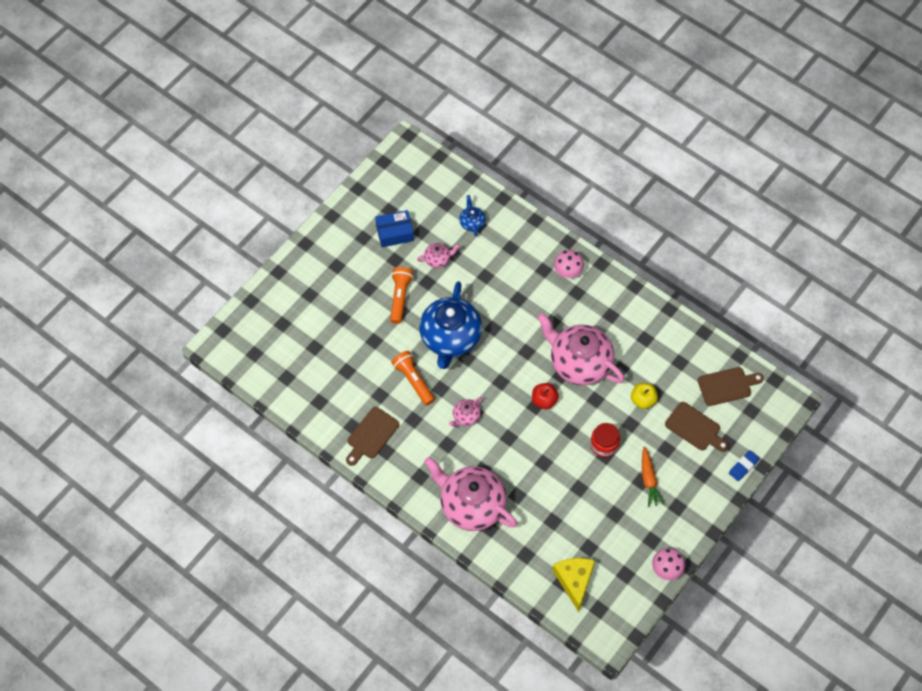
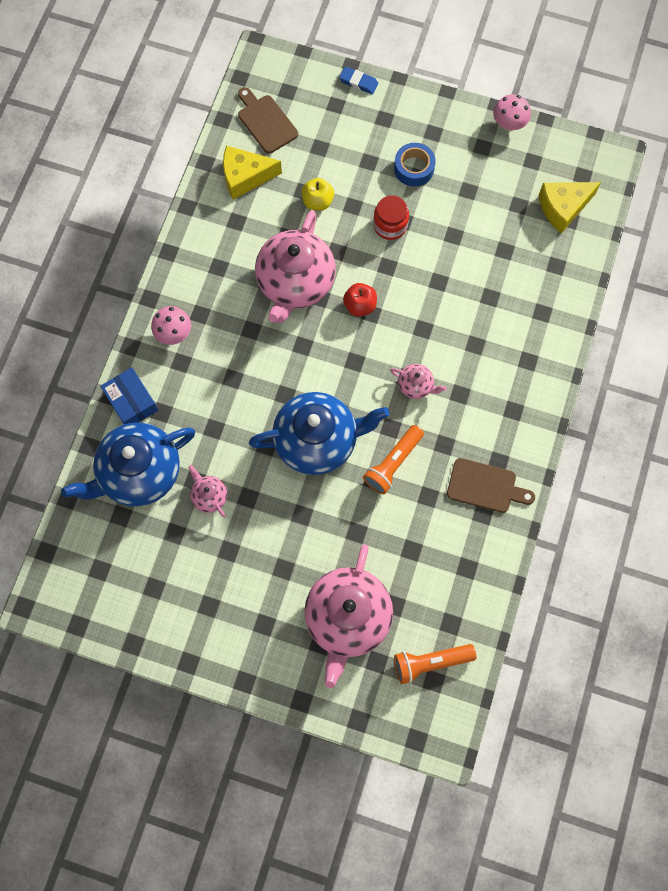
camera: 110 degrees left, 10 degrees up
blue box [375,210,414,247] -> blue box moved to [100,367,158,424]
orange flashlight [390,267,413,324] -> orange flashlight moved to [394,644,476,684]
pink teapot [424,457,517,531] -> pink teapot moved to [304,544,393,688]
blue teapot [459,195,486,237] -> blue teapot [61,422,195,506], size x2.29
orange carrot [642,446,665,507] -> blue tape [394,143,436,187]
brown cutting board [665,402,729,452] -> none
none -> yellow cheese [223,145,282,200]

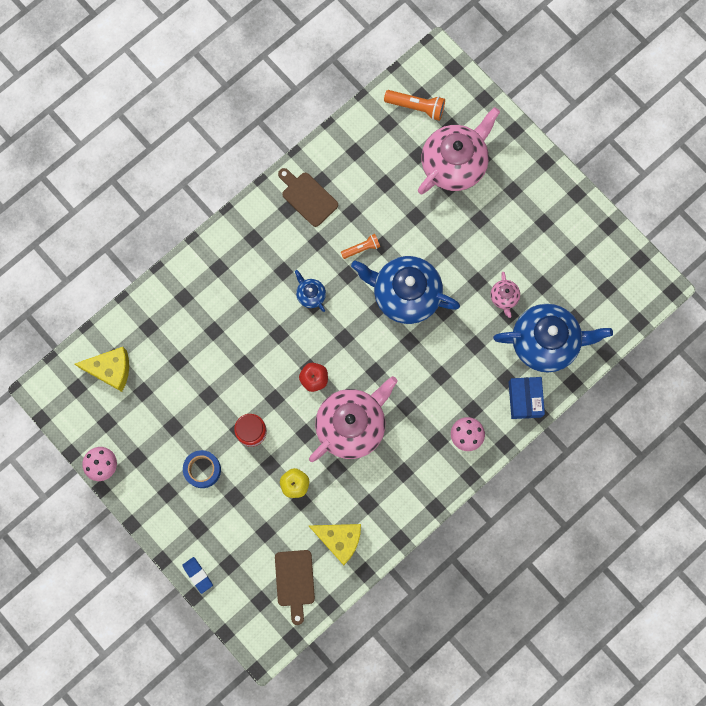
camera: 150 degrees left, 5 degrees up
orange flashlight [363,425,424,494] -> orange flashlight [341,234,380,259], size x0.64
pink teapot [390,364,447,399] -> blue teapot [295,270,326,312]

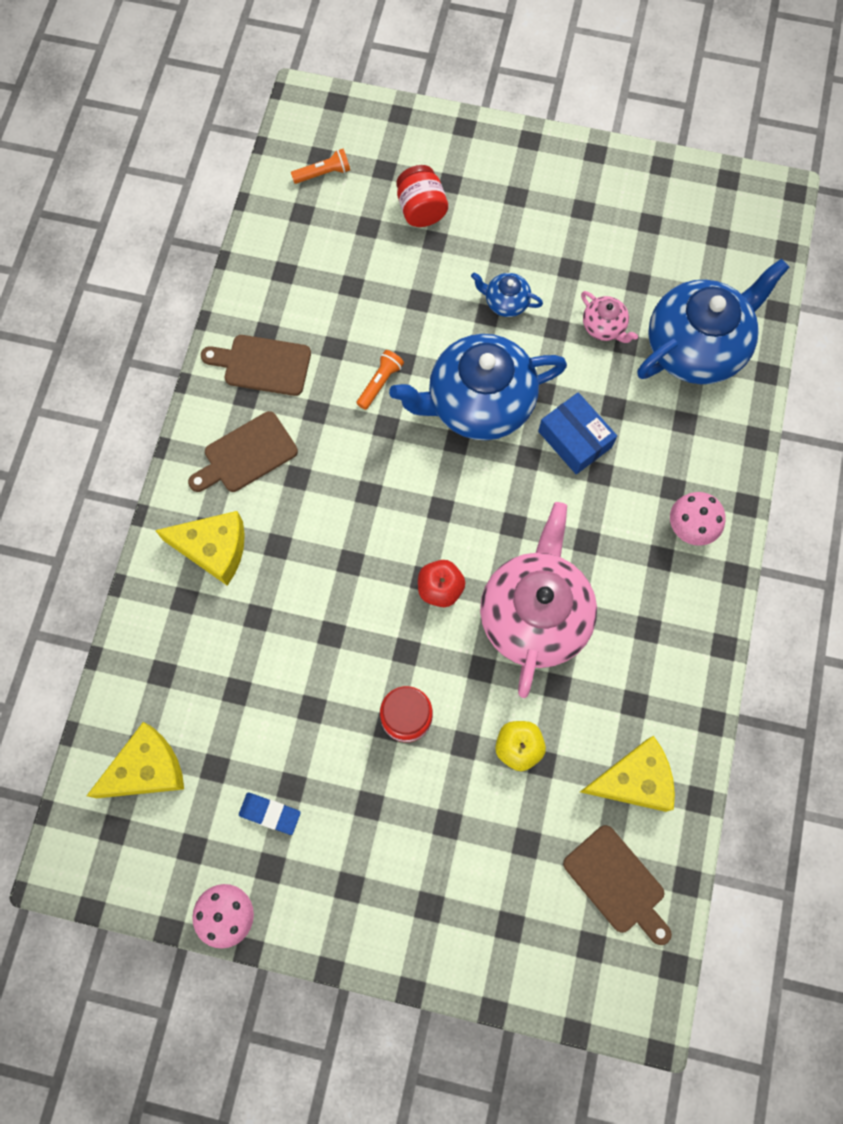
camera: 35 degrees left, 5 degrees down
blue eraser [182,557,213,594] -> blue eraser moved to [239,793,301,835]
blue tape [183,450,221,488] -> none
blue teapot [295,270,326,312] -> blue teapot moved to [471,272,543,317]
orange flashlight [384,90,445,121] -> orange flashlight [291,149,350,184], size x0.64
pink teapot [418,107,500,194] -> red jar [396,165,448,227]
blue box [509,377,545,419] -> blue box moved to [538,392,617,474]
none -> yellow cheese [155,511,245,586]
none -> brown cutting board [188,411,298,492]

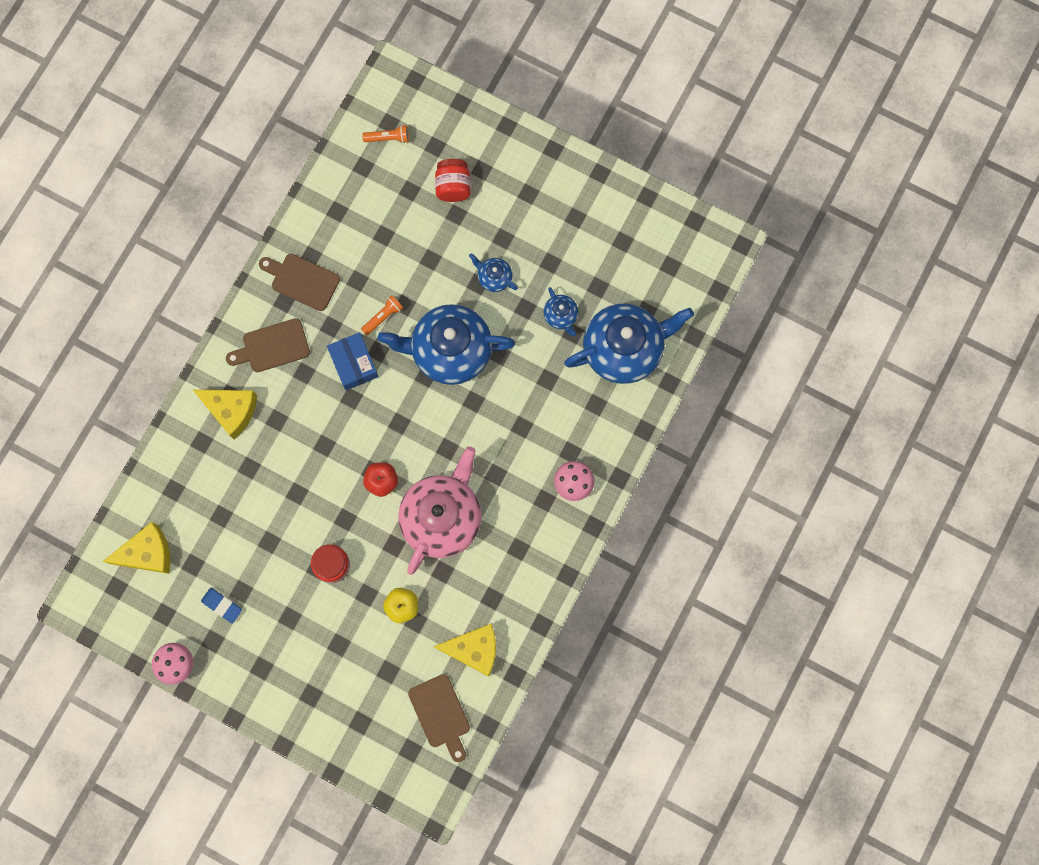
camera: 15 degrees right, 5 degrees up
blue box [538,392,617,474] -> blue box moved to [327,332,379,390]
pink teapot [581,291,638,343] -> blue teapot [543,287,578,336]

